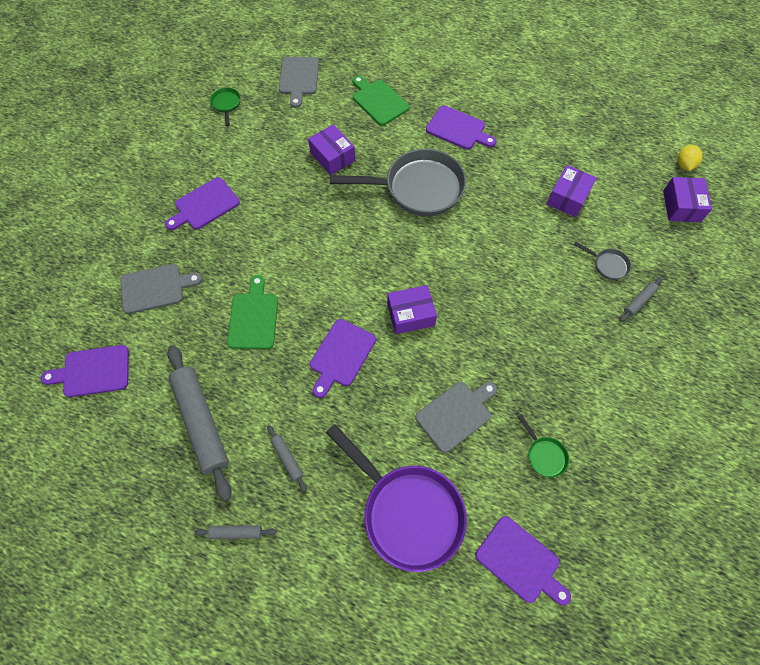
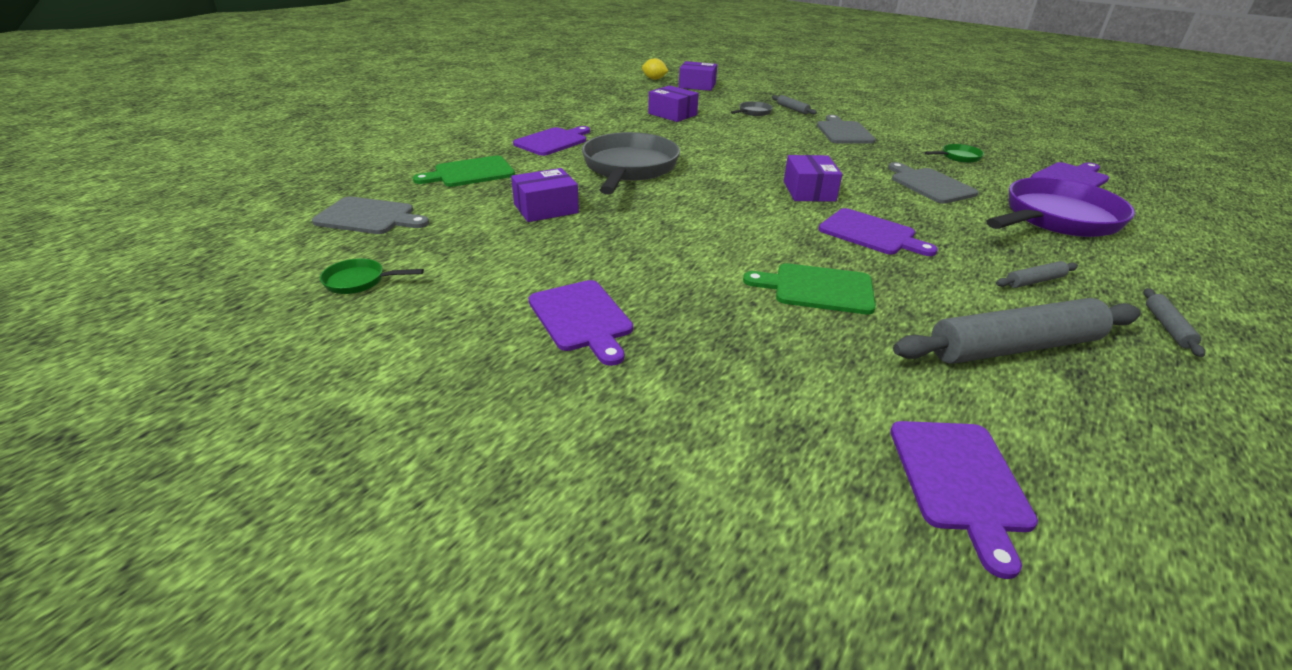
camera: 80 degrees left, 30 degrees down
grey cutting board [120,264,202,314] -> grey cutting board moved to [817,115,876,144]

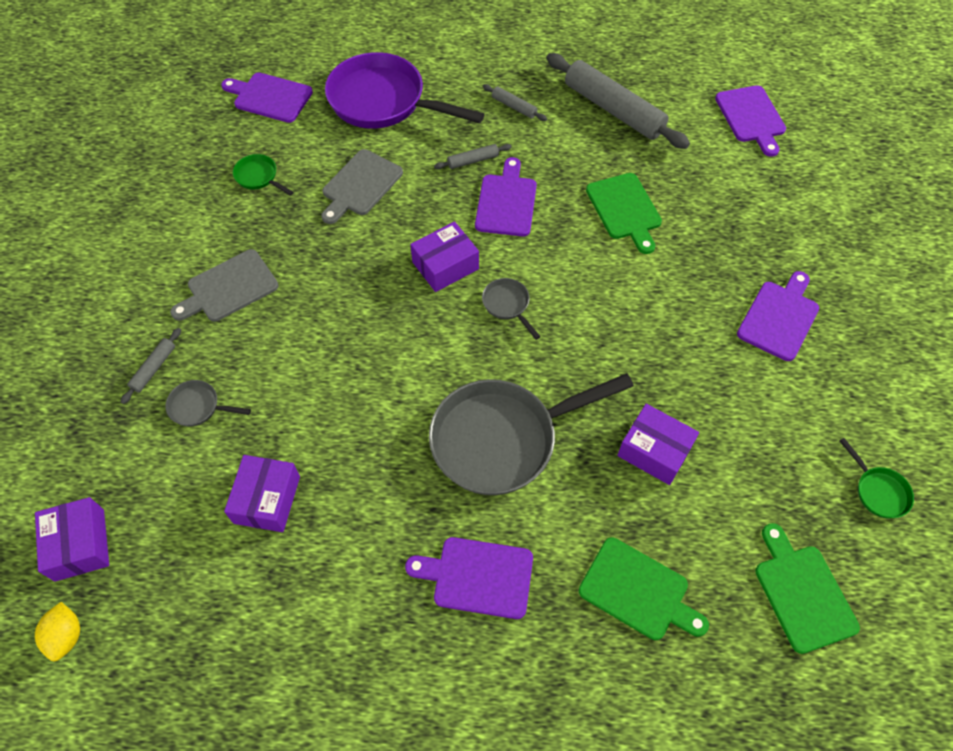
camera: 120 degrees left, 25 degrees up
grey cutting board [312,196,429,234] -> green cutting board [755,523,860,654]
purple cutting board [890,421,1038,579] -> purple cutting board turned 105 degrees clockwise [715,85,786,157]
grey rolling pin [1143,288,1205,357] -> grey rolling pin moved to [434,144,512,169]
none -> grey pan [482,278,541,340]

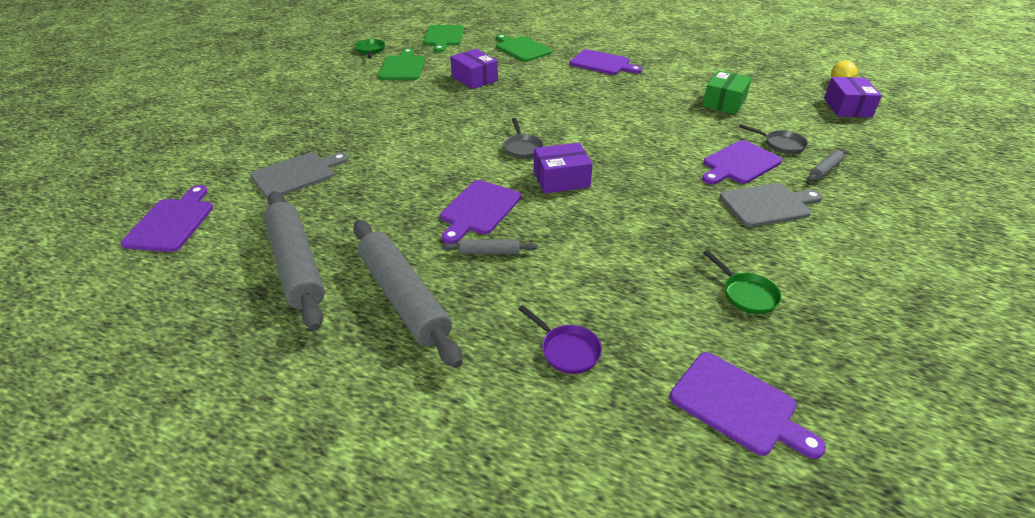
camera: 160 degrees left, 20 degrees down
purple box [224,455,300,532] -> green box [702,70,752,114]
grey cutting board [321,149,403,224] -> grey cutting board moved to [250,152,349,198]
purple pan [325,52,485,129] -> purple pan [518,305,602,374], size x0.42
grey pan [429,373,634,495] -> none
grey rolling pin [483,84,547,121] -> grey rolling pin [353,220,463,368], size x2.28
green cutting board [586,173,662,254] -> green cutting board moved to [378,48,425,80]
purple cutting board [737,271,819,361] -> purple cutting board moved to [702,140,782,184]

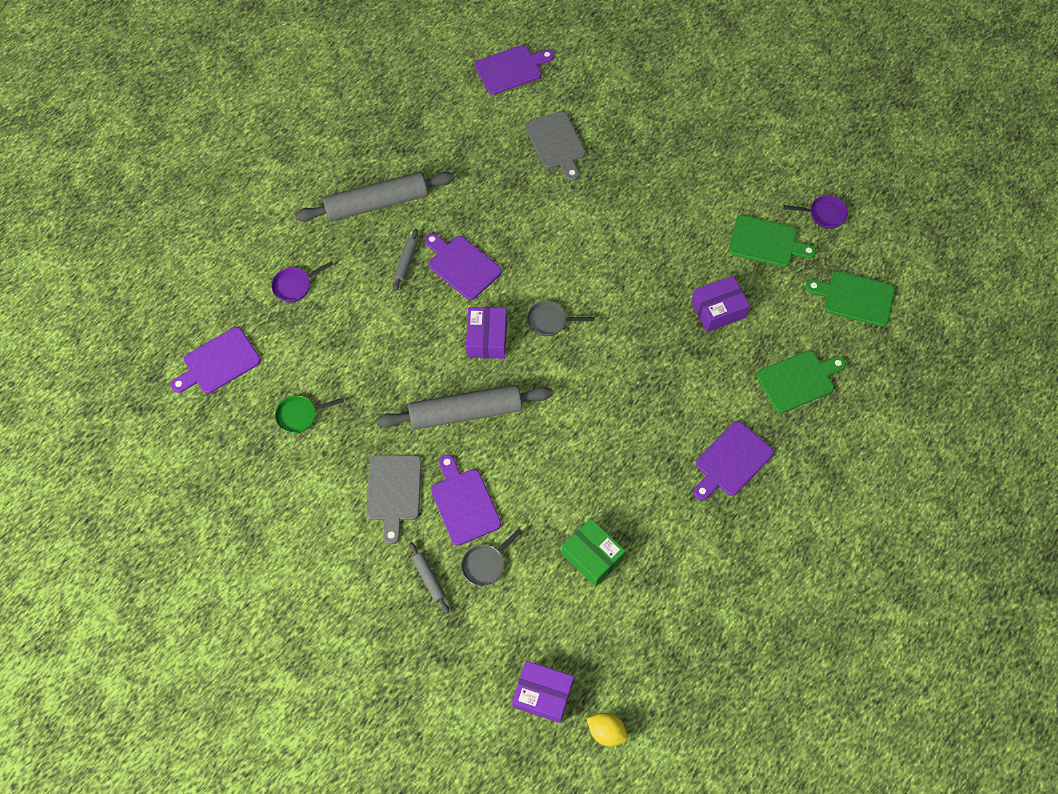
camera: 105 degrees right, 25 degrees up
purple cutting board [121,185,213,252] -> purple cutting board turned 45 degrees counterclockwise [475,45,554,95]
grey rolling pin [264,191,325,331] -> grey rolling pin moved to [377,385,553,430]
green pan [354,39,385,58] -> purple pan [783,195,848,229]

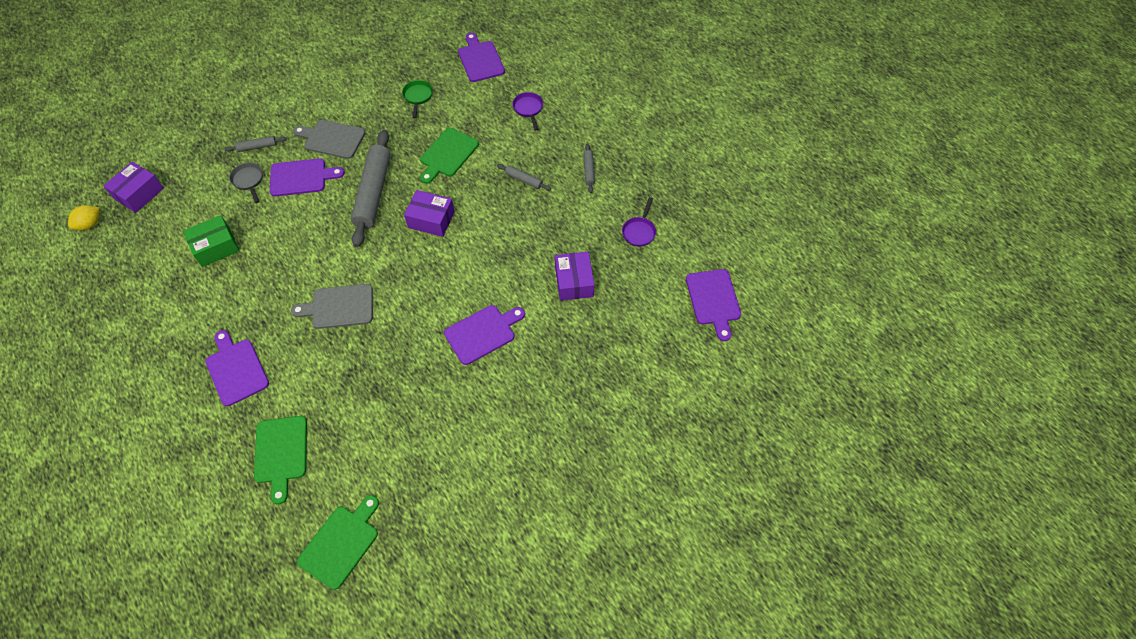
camera: 105 degrees right, 5 degrees down
grey rolling pin [295,172,455,222] -> grey rolling pin [583,144,595,193], size x0.44
purple cutting board [424,233,502,300] -> purple cutting board moved to [444,305,525,365]
grey cutting board [525,111,586,181] -> grey cutting board moved to [291,284,373,329]
grey pan [527,301,595,336] -> none
purple box [691,276,750,332] -> purple box moved to [555,252,594,301]
green cutting board [729,215,816,267] -> green cutting board moved to [420,128,479,184]
purple pan [783,195,848,229] -> purple pan moved to [622,197,656,247]

